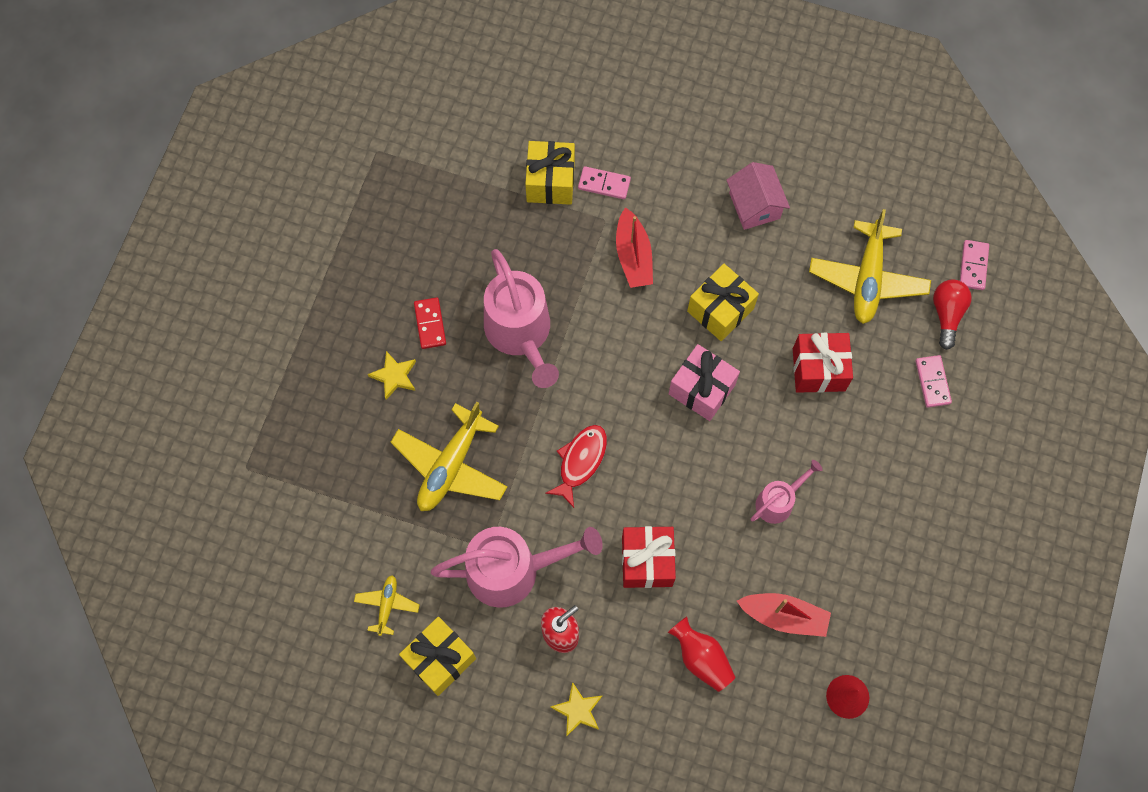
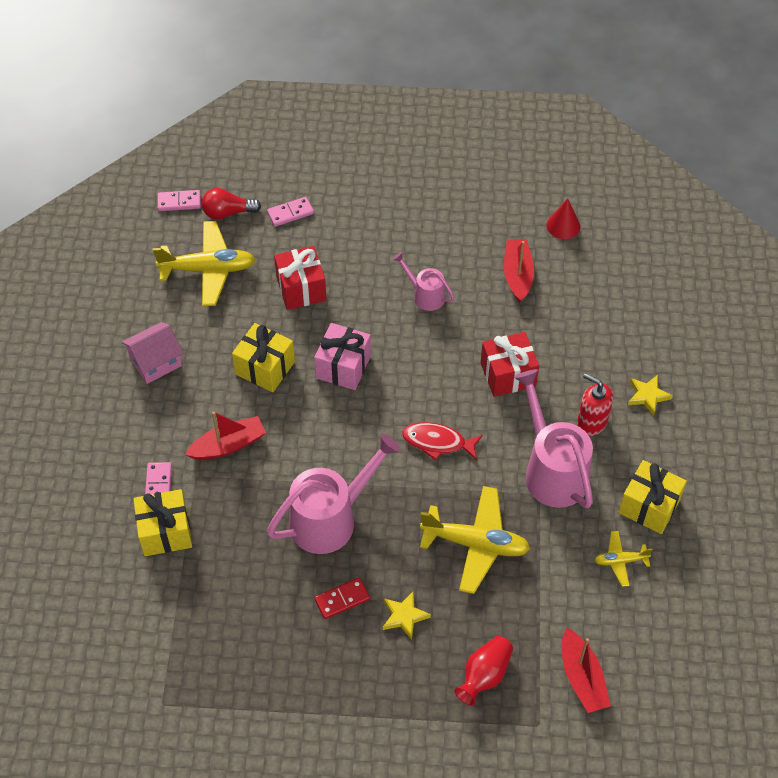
camera: 105 degrees left, 15 degrees down
red vase [668,617,736,692] -> red vase moved to [455,636,513,706]
none -> red boat [562,627,611,713]

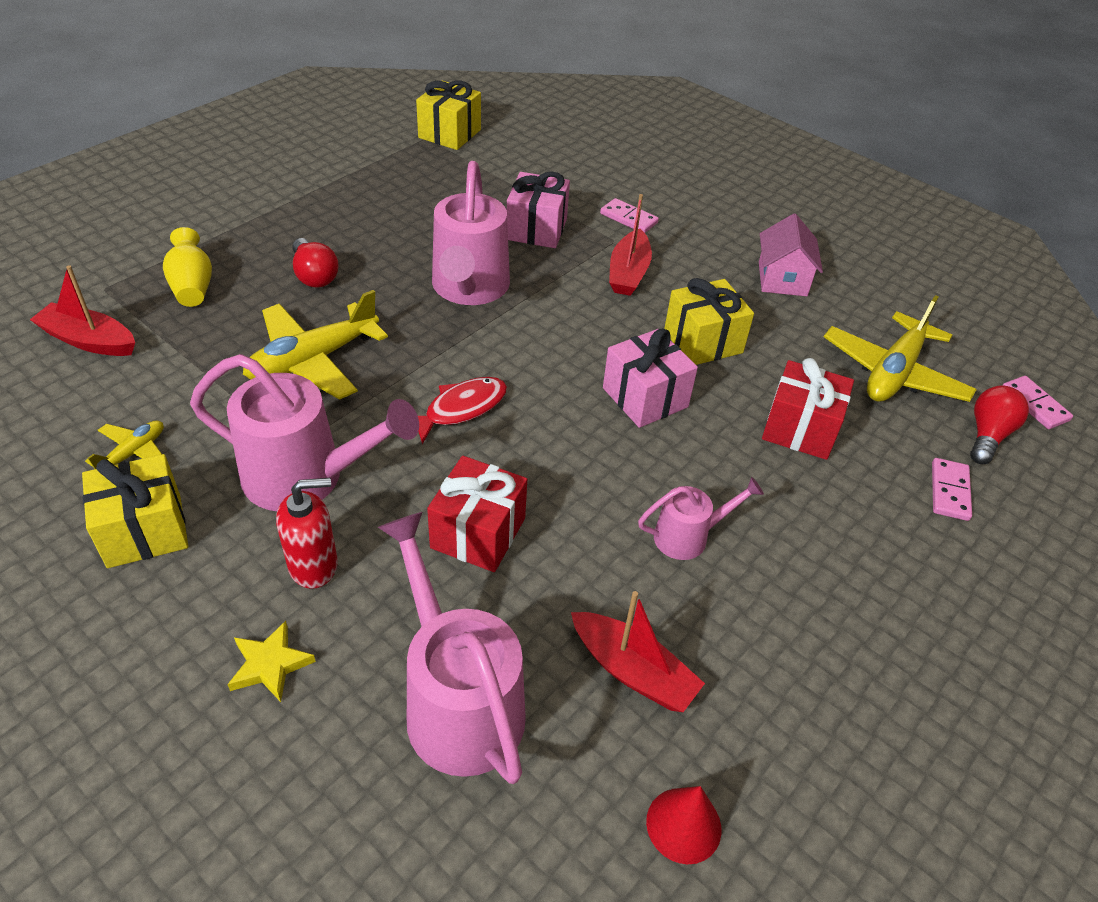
camera: 125 degrees right, 10 degrees down
yellow gift [133,489,192,556] -> yellow gift moved to [416,80,481,150]
pink domino [158,190,201,211] -> pink domino turned 60 degrees counterclockwise [1002,376,1073,429]
red domino [315,578,370,619] -> none
yellow star [383,592,431,640] -> red light bulb [292,238,339,288]
red vase [455,636,513,706] -> yellow vase [163,227,212,307]
none -> pink watering can [378,512,526,784]
none -> pink gift [507,172,570,248]

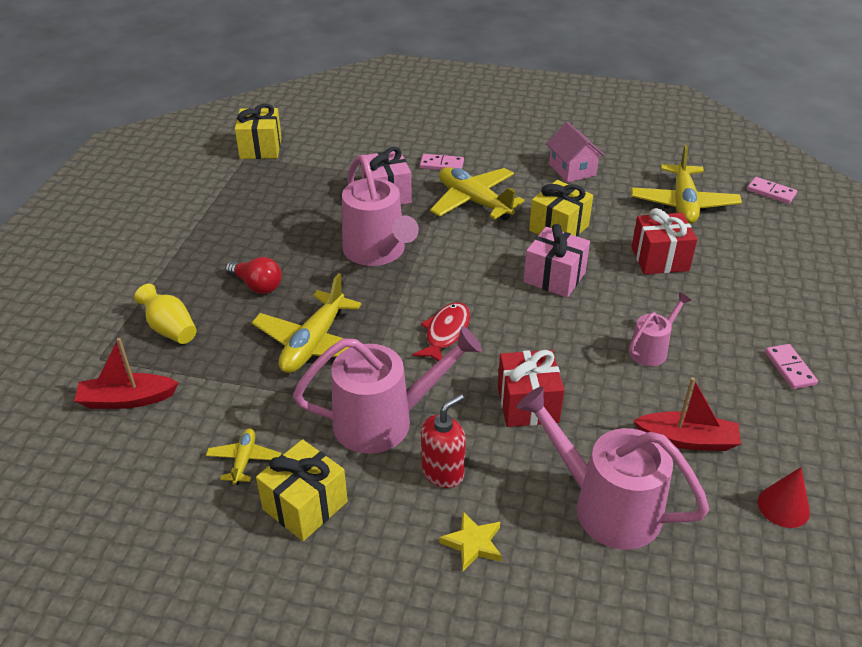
camera: 25 degrees left, 5 degrees down
red boat [609,194,652,296] -> yellow plane [430,167,525,221]
pink domino [932,458,972,521] -> pink domino moved to [765,344,818,389]
red light bulb [970,385,1029,464] -> none

